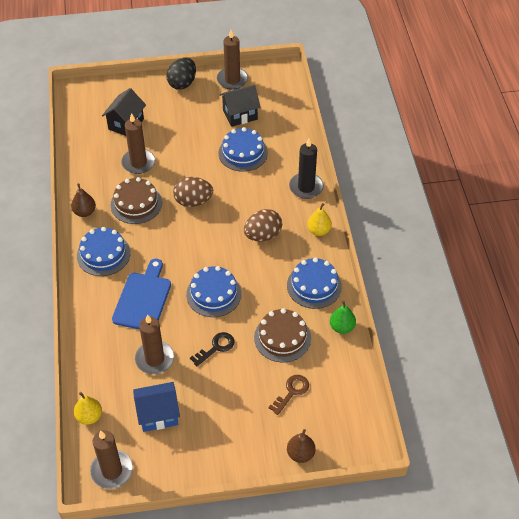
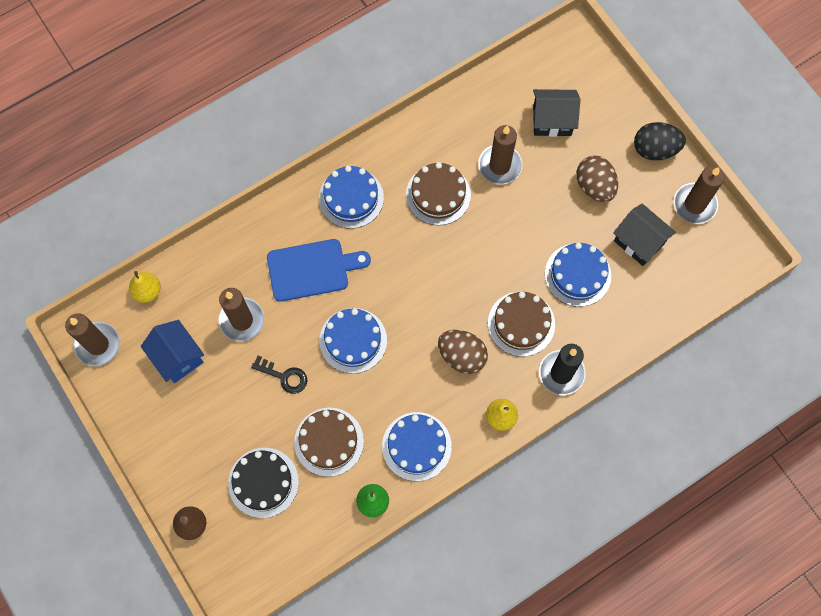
camera: 65 degrees right, 20 degrees up
brown pear [71,183,96,217] -> none
brown egg [173,177,213,207] -> brown egg moved to [576,155,618,202]
brown key [268,375,309,415] -> black cake [228,448,299,518]
none -> brown cake [488,292,555,357]

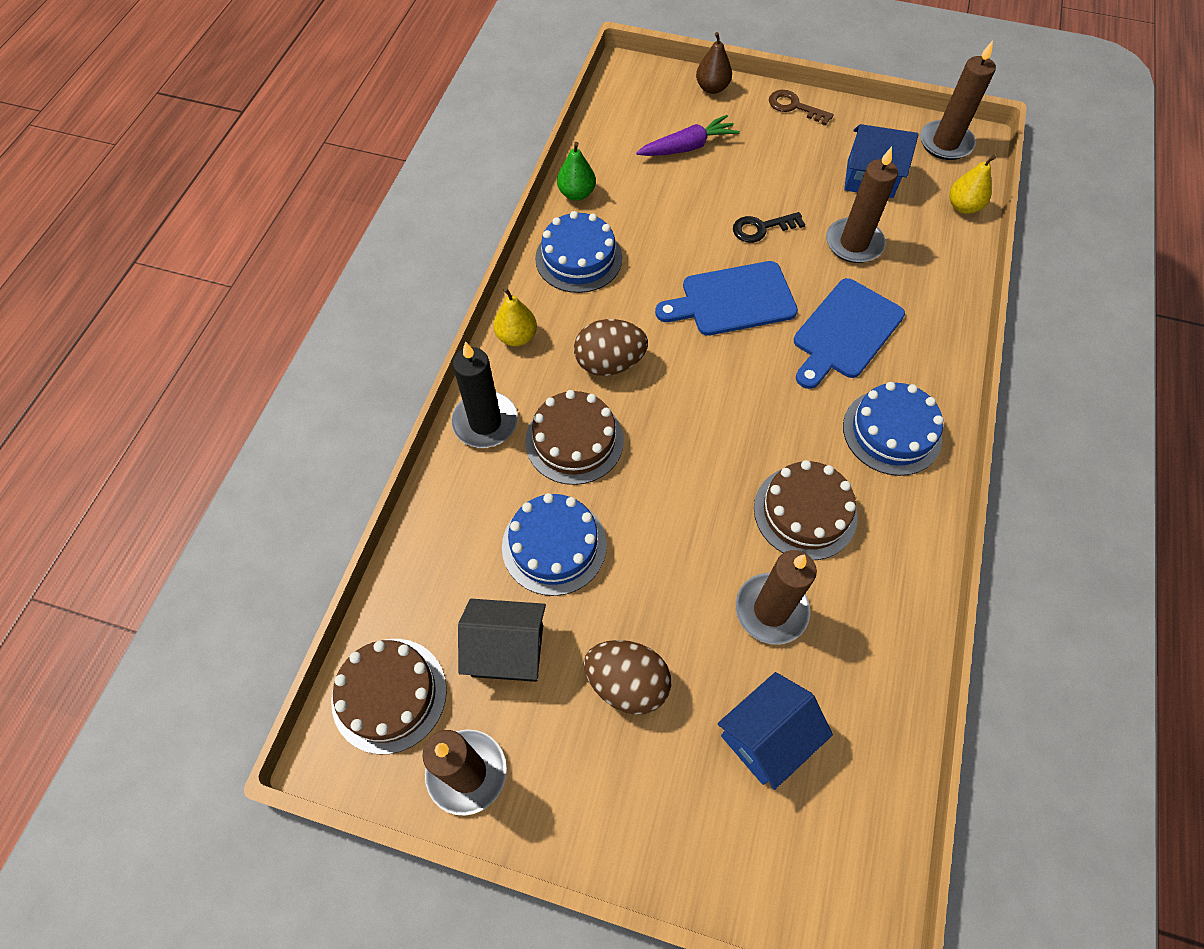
camera: 140 degrees right, 10 degrees down
black cake [228,448,299,518] -> purple carrot [636,115,740,156]
brown cake [294,408,364,477] -> brown cake moved to [331,639,447,754]
blue cake [319,308,387,374] -> blue cutting board [655,261,798,336]
black house [533,89,580,137] -> blue house [718,672,833,790]
black egg [634,122,686,160] -> none
none -> brown key [769,90,834,125]

